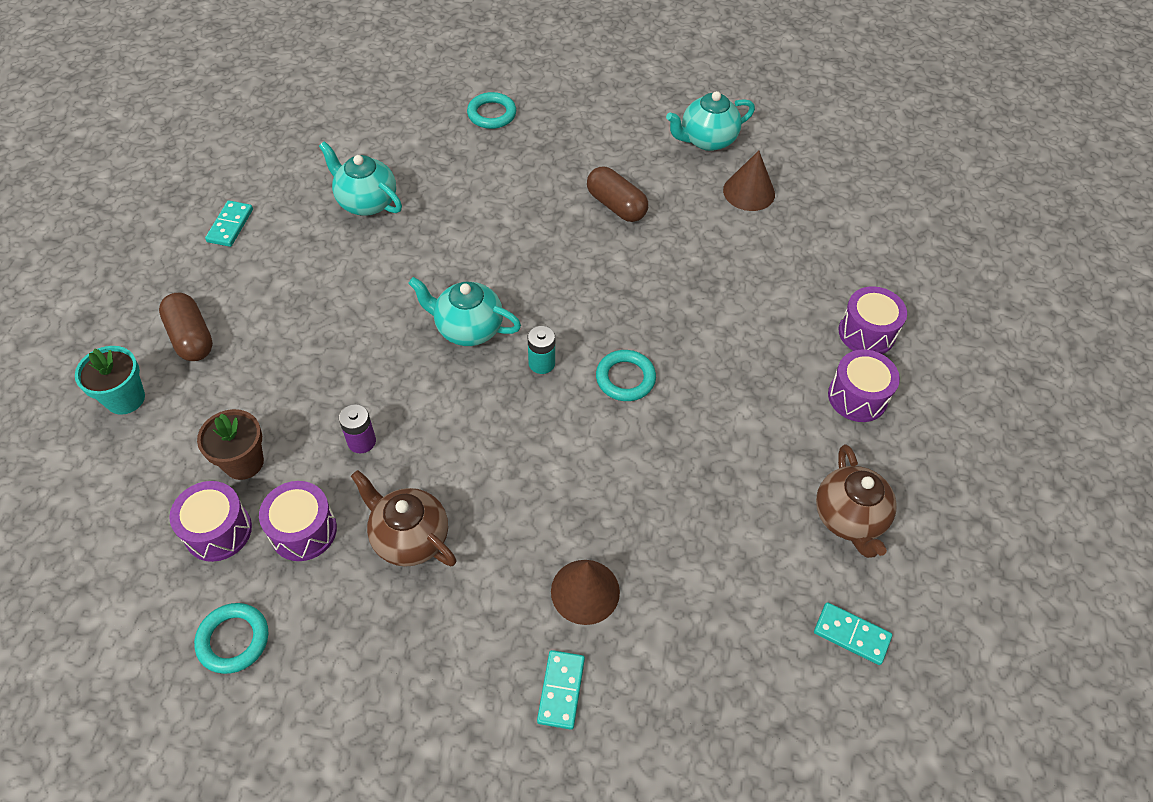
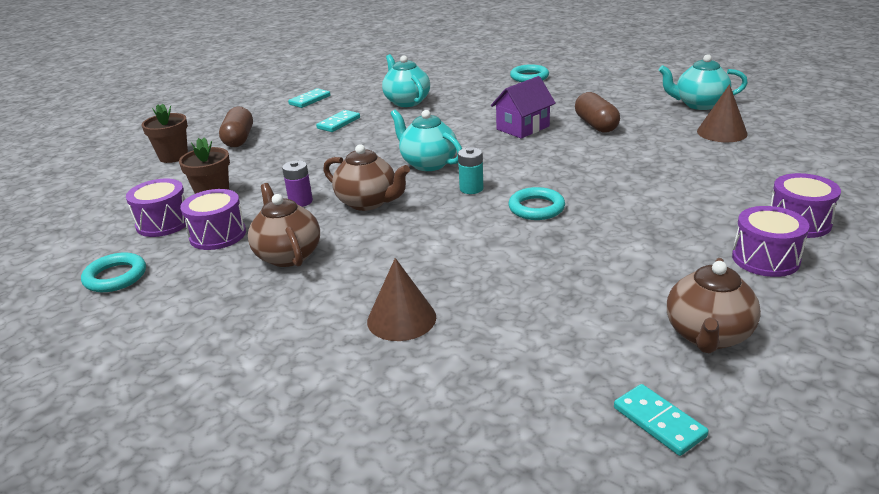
camera: 30 degrees right, 25 degrees down
turquoise flower pot [75,346,145,415] -> brown flower pot [142,103,188,163]
turquoise domino [537,650,585,730] -> turquoise domino moved to [316,110,360,132]
none -> brown teapot [323,144,410,211]
none -> purple house [491,76,556,139]

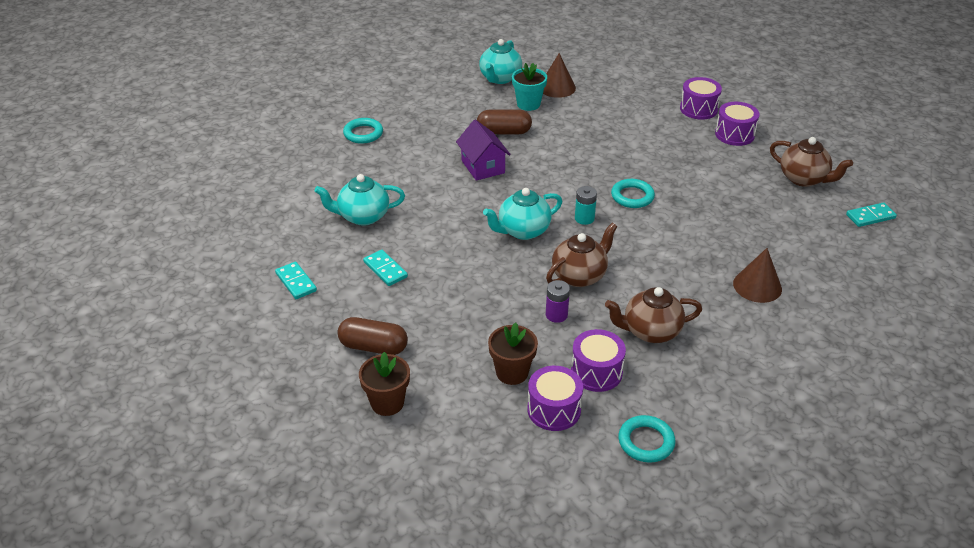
camera: 75 degrees left, 10 degrees up
none -> turquoise flower pot [512,63,547,111]

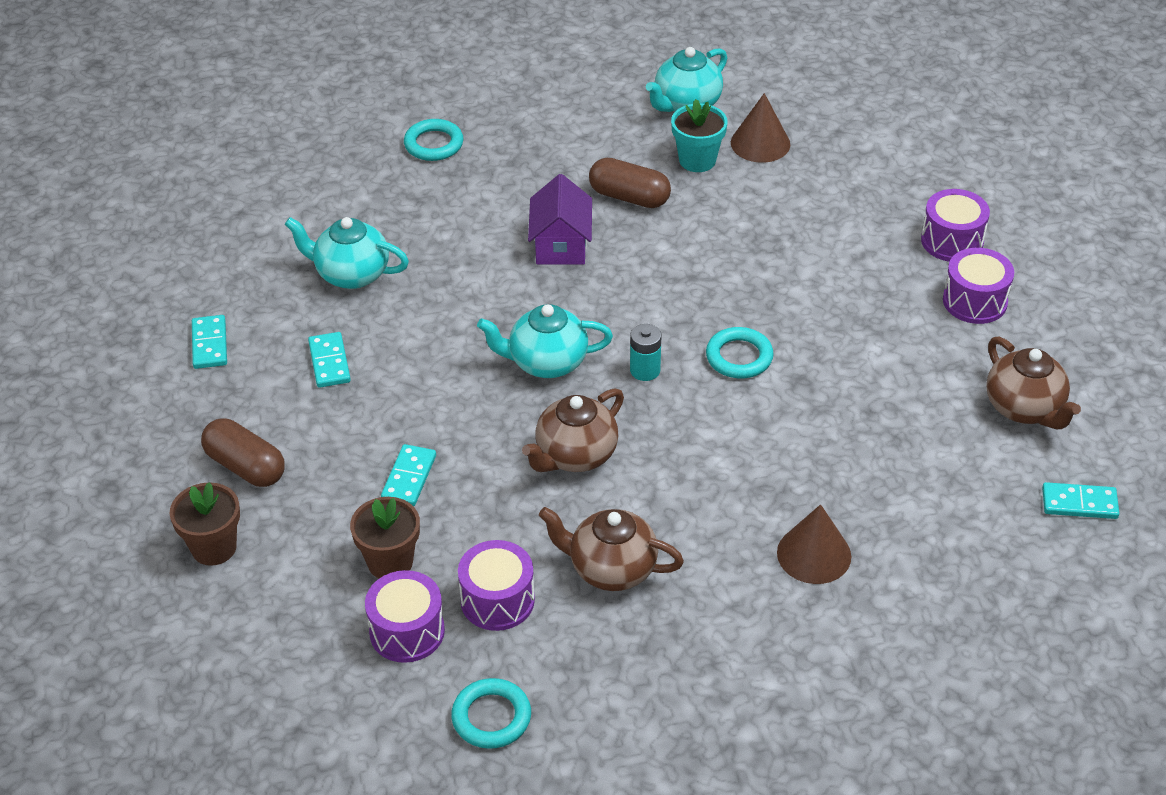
camera: 25 degrees right, 5 degrees up
brown teapot [546,223,618,287] -> brown teapot turned 150 degrees clockwise [522,388,624,472]
purple battery [546,280,570,323] -> none
none -> turquoise domino [381,444,436,506]

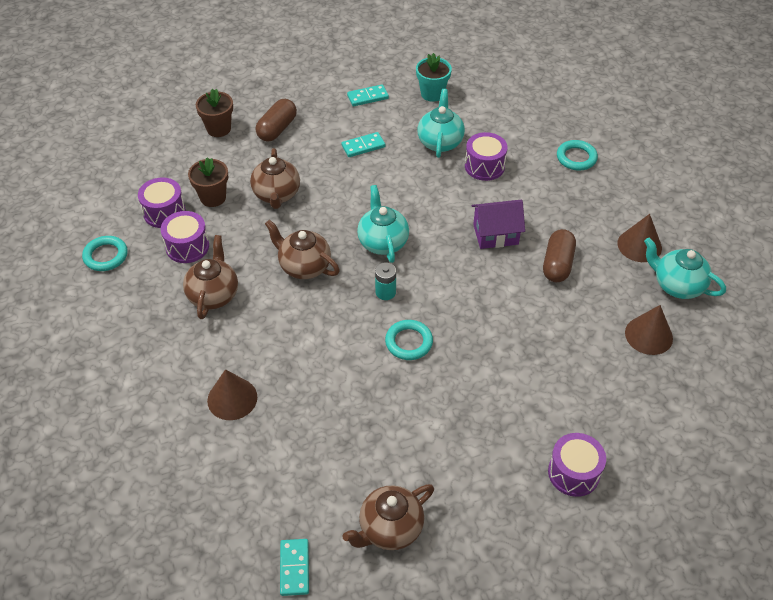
camera: 80 degrees right, 5 degrees up
turquoise domino [381,444,436,506] -> brown teapot [250,148,300,209]
turquoise flower pot [671,99,727,172] -> turquoise flower pot moved to [416,53,452,102]
purple drum [943,248,1014,324] -> purple drum moved to [465,132,507,181]
none -> brown cone [617,214,662,262]

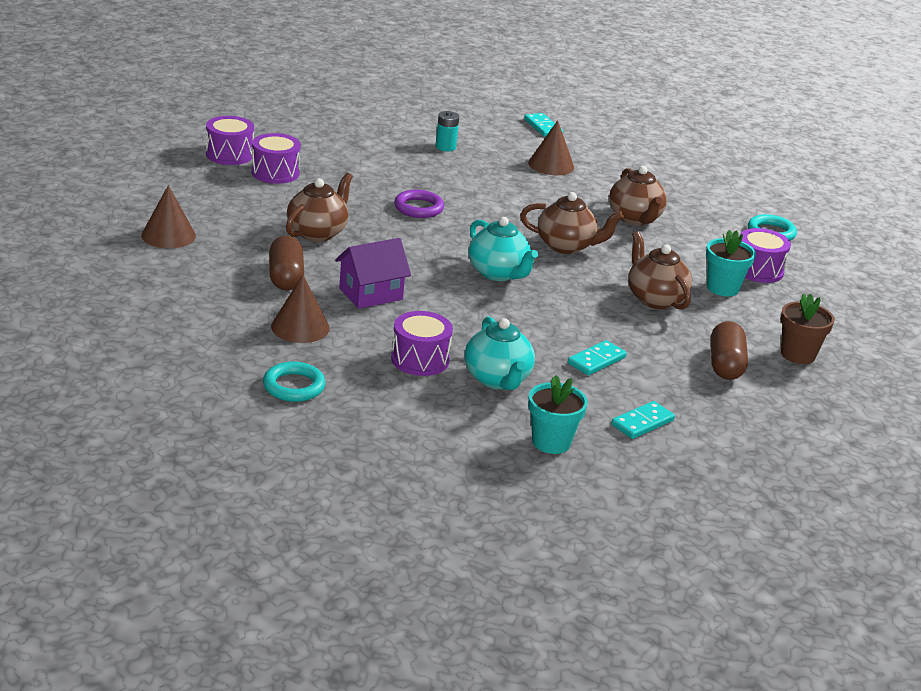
camera: 155 degrees right, 20 degrees down
purple drum [161,211,209,263] -> purple drum moved to [251,133,301,184]
brown flower pot [188,157,228,207] -> turquoise flower pot [706,230,756,296]
turquoise domino [280,539,309,596] -> turquoise domino moved to [524,113,563,137]
brown teapot [342,484,434,550] -> brown teapot moved to [286,173,353,242]
turquoise battery [375,262,396,300] -> turquoise battery moved to [436,111,459,151]
turquoise ring [385,320,433,360] -> purple ring [394,190,444,218]
brown cone [617,214,662,262] -> brown cone moved to [271,275,330,343]
turquoise teapot [644,238,726,299] -> none

